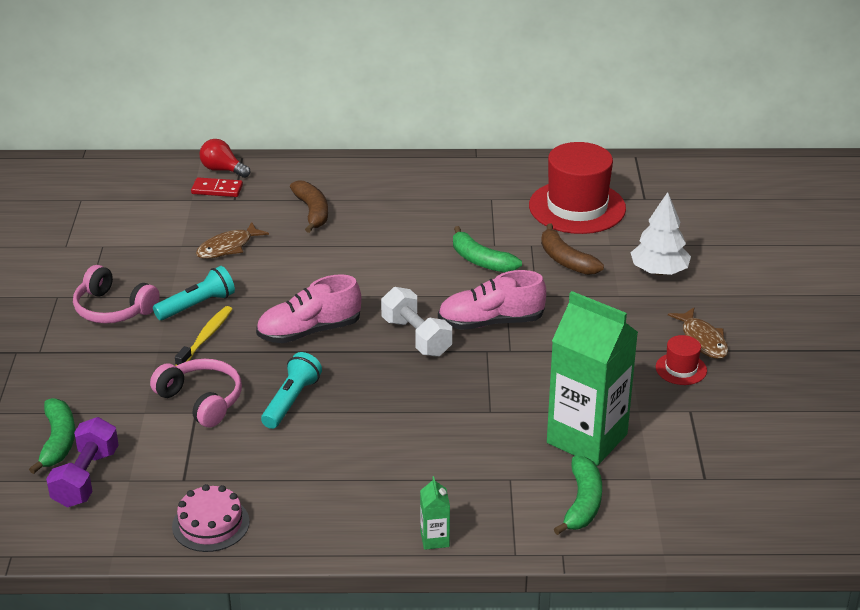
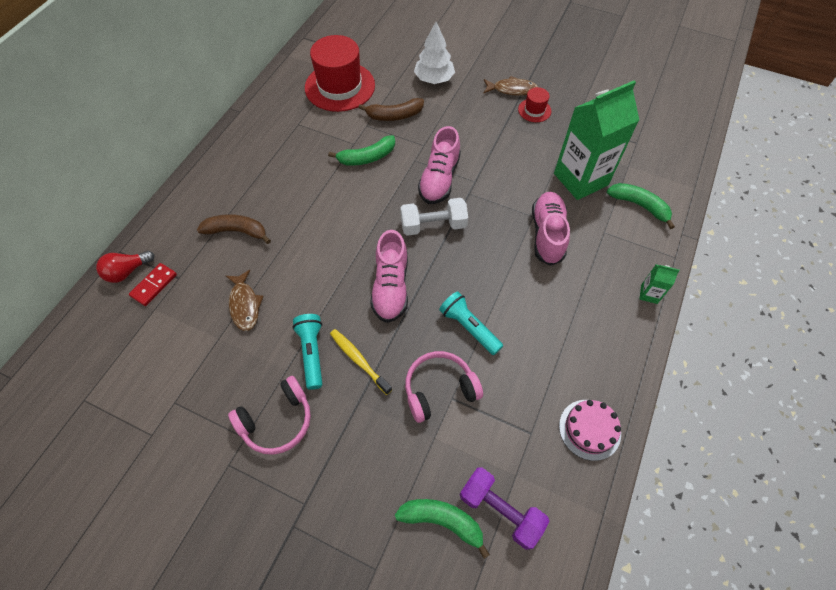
camera: 65 degrees left, 25 degrees up
none -> pink shoe [532,192,570,266]

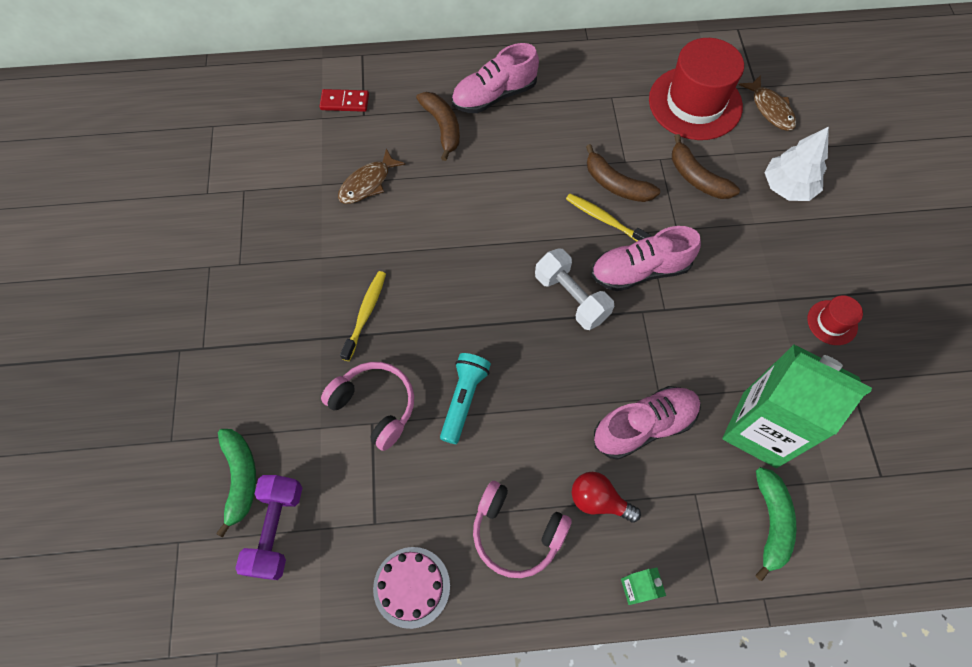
camera: 60 degrees right, 5 degrees up
red light bulb [96,251,155,283] -> red light bulb moved to [572,472,641,523]
pink headphones [228,376,311,455] -> pink headphones moved to [473,481,572,578]
turquoise flashlight [292,314,323,390] -> none
green banana [328,135,395,166] -> brown banana [586,144,660,202]
pink shoe [370,230,408,323] -> pink shoe moved to [452,43,539,113]
brown fish [483,76,538,96] -> brown fish moved to [739,75,796,131]
none -> yellow toothbrush [566,194,652,242]

